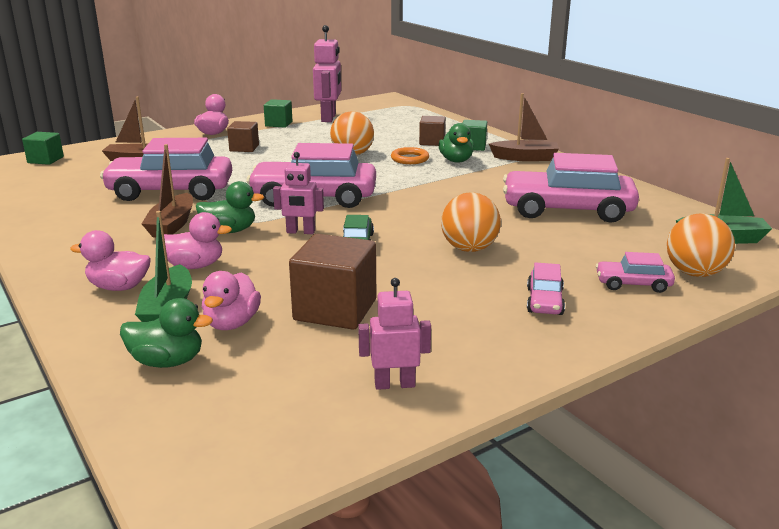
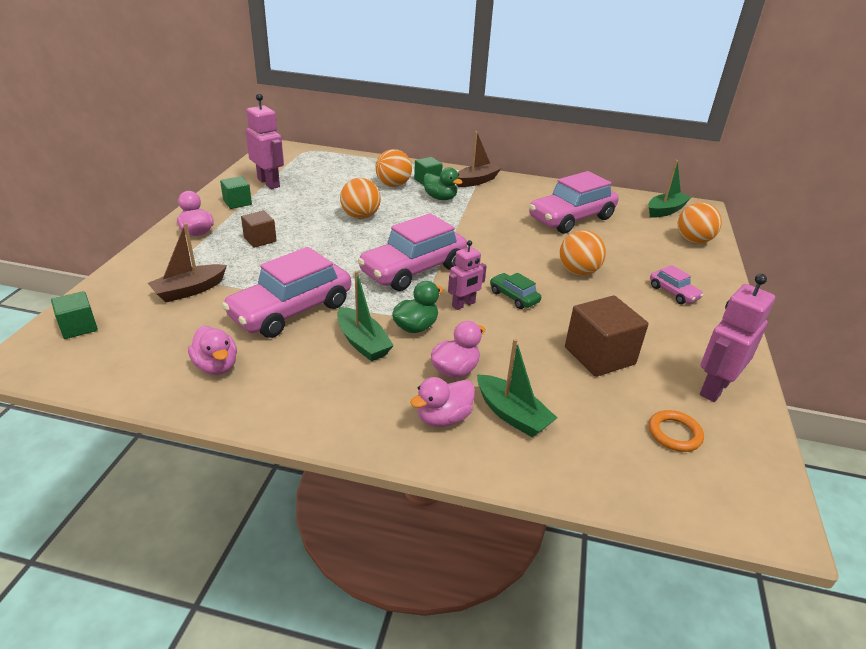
camera: 45 degrees left, 10 degrees up
green duck [120,298,213,368] -> none
brown boat [142,144,193,238] -> green boat [337,271,394,362]
pink duck [202,271,261,330] -> pink duck moved to [188,326,237,375]
pink robot [358,278,431,390] -> pink robot [700,274,775,402], size x1.60
orange ring [391,147,429,164] -> orange ring moved to [649,410,704,452]
brown cube [419,116,446,146] -> orange ball [375,149,412,187]
pink car [596,252,675,293] -> none

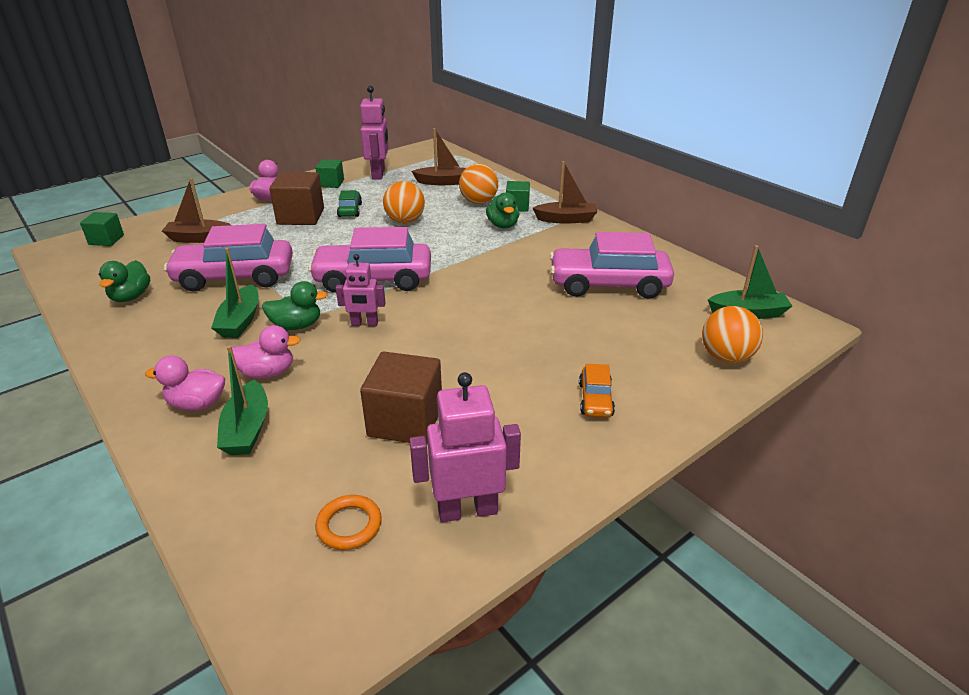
camera: 40 degrees right, 0 degrees up
pink duck [188,326,237,375] -> green duck [99,260,150,302]
brown cube [241,211,277,248] -> brown cube [269,172,324,225], size x1.70
green car [490,273,541,309] -> green car moved to [337,190,362,217]
orange ball [560,230,606,276] -> none
pink car [650,265,704,304] -> orange car [579,364,615,417]
none -> brown boat [412,128,466,185]

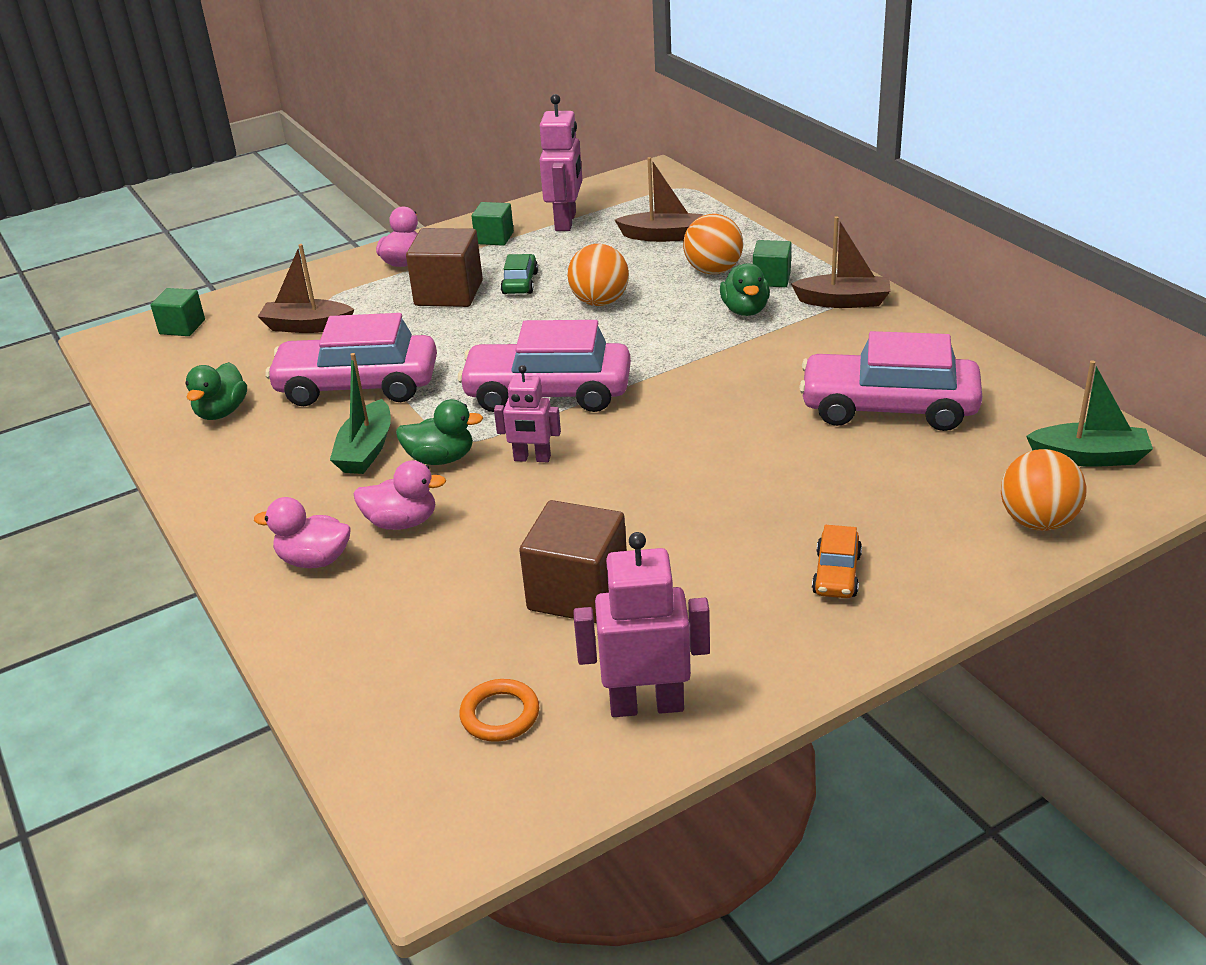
camera: 10 degrees right, 0 degrees up
green boat [217,345,268,455] -> none

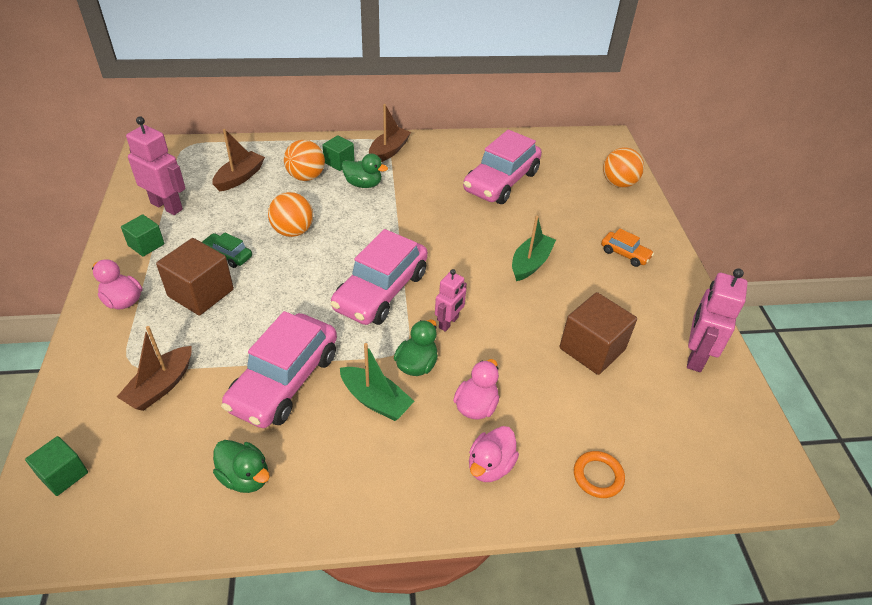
camera: 70 degrees left, 10 degrees up
orange ring [459,679,539,742] -> orange ring moved to [574,451,625,498]
green boat [1026,360,1153,467] -> green boat moved to [512,216,556,281]

